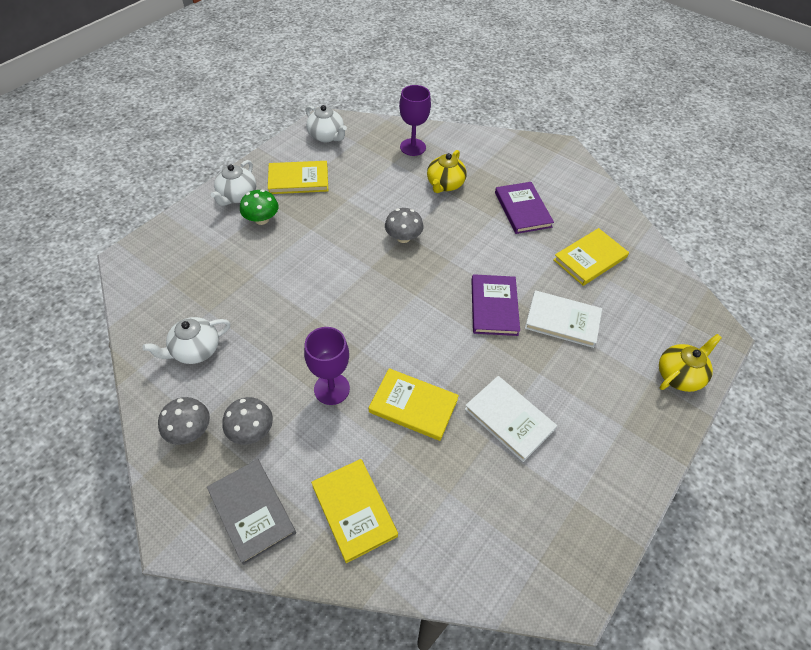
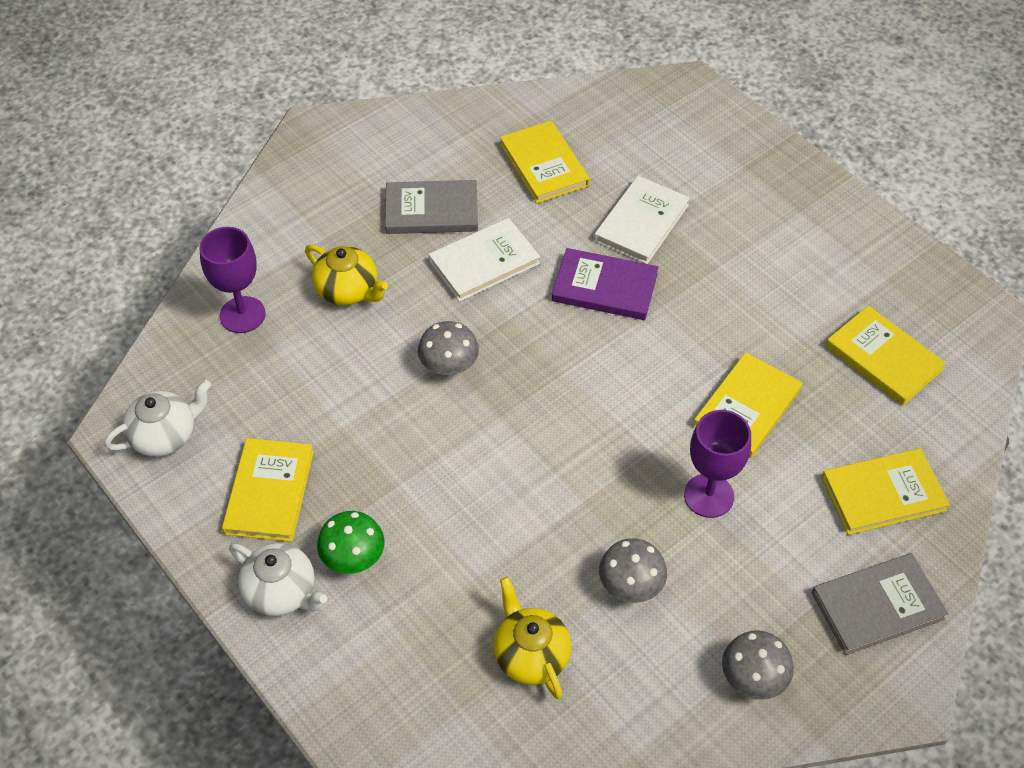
camera: 75 degrees left, 0 degrees up
white teapot [143,317,231,364] -> none
grey mushroom [222,397,273,445] -> grey mushroom moved to [599,538,667,603]
white book [465,376,557,462] -> white book moved to [429,218,540,302]
purple book [495,182,554,234] -> grey book [385,180,478,234]
yellow teapot [659,334,722,392] -> yellow teapot moved to [493,577,571,699]
none -> yellow book [826,305,946,406]

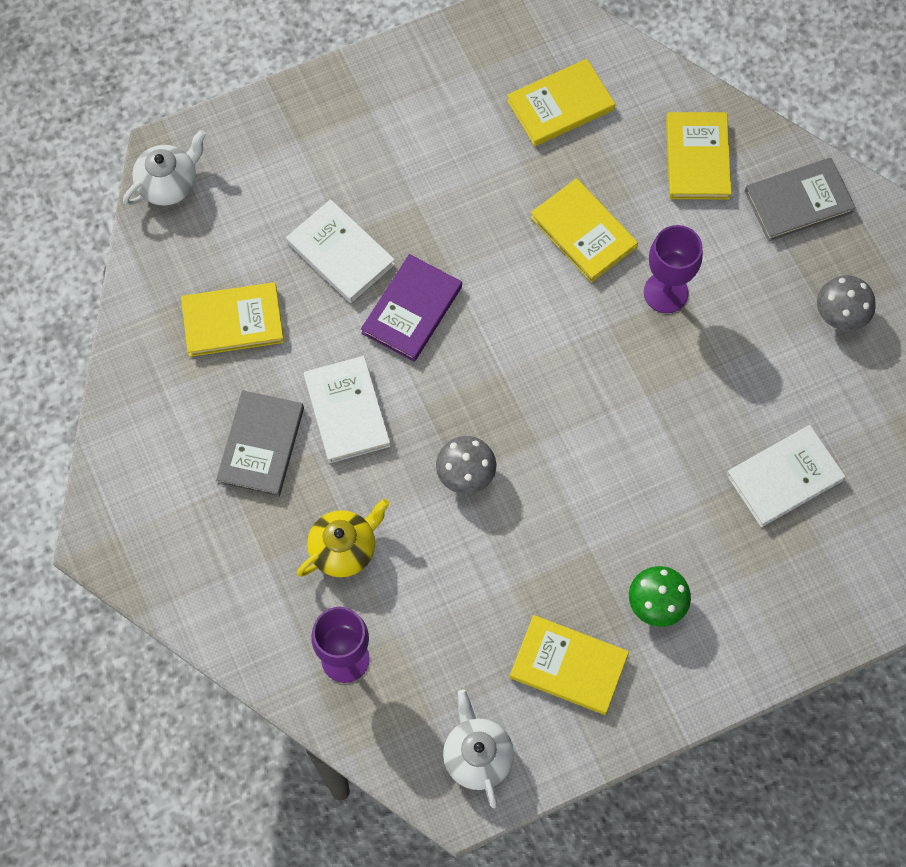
camera: 75 degrees left, 15 degrees up
white teapot [229,543,327,616] -> white teapot moved to [123,130,206,206]
yellow teapot [493,577,571,699] -> white book [727,425,846,527]
grey mushroom [599,538,667,603] -> none
grey book [812,553,948,655] -> grey book turned 75 degrees clockwise [745,158,856,242]

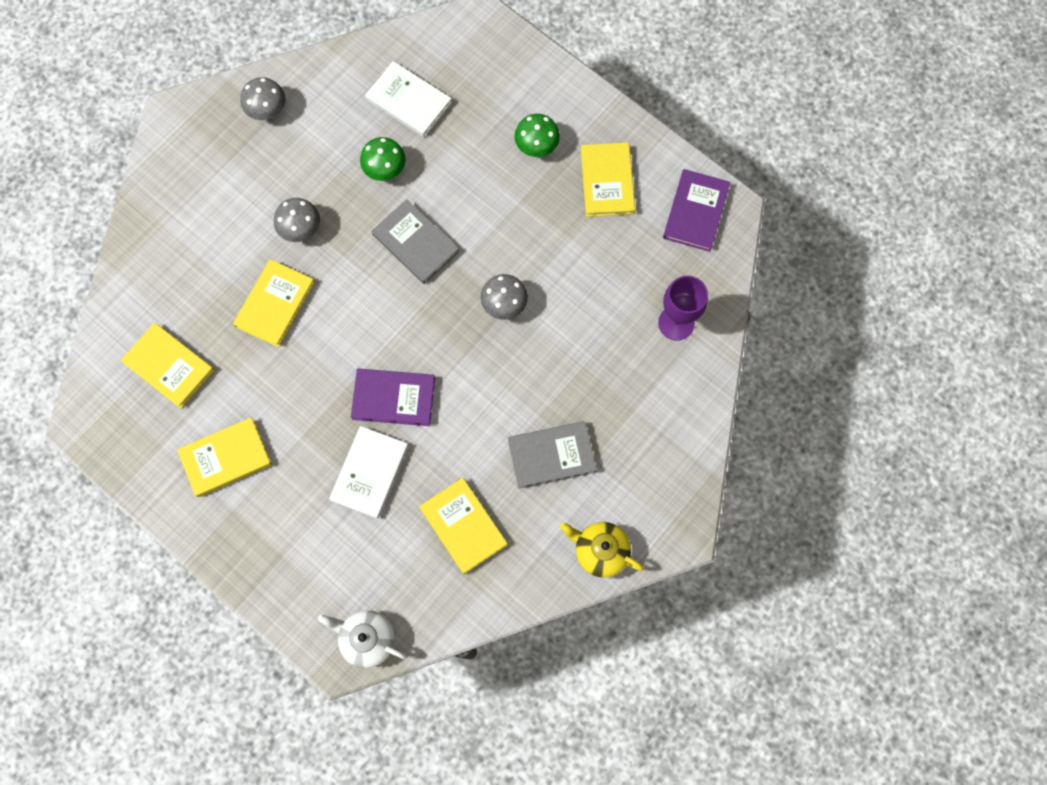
camera: 115 degrees left, 5 degrees up
yellow teapot [297,499,389,577] -> yellow teapot moved to [560,522,644,578]
white book [304,356,390,463] -> none
white teapot [443,689,514,808] -> purple book [663,169,730,252]
purple goblet [644,225,703,313] -> grey mushroom [274,198,320,242]
yellow book [666,112,732,199] -> yellow book moved to [177,417,272,497]
grey book [745,158,856,242] -> grey book moved to [372,199,459,284]
none -> green mushroom [360,137,406,181]

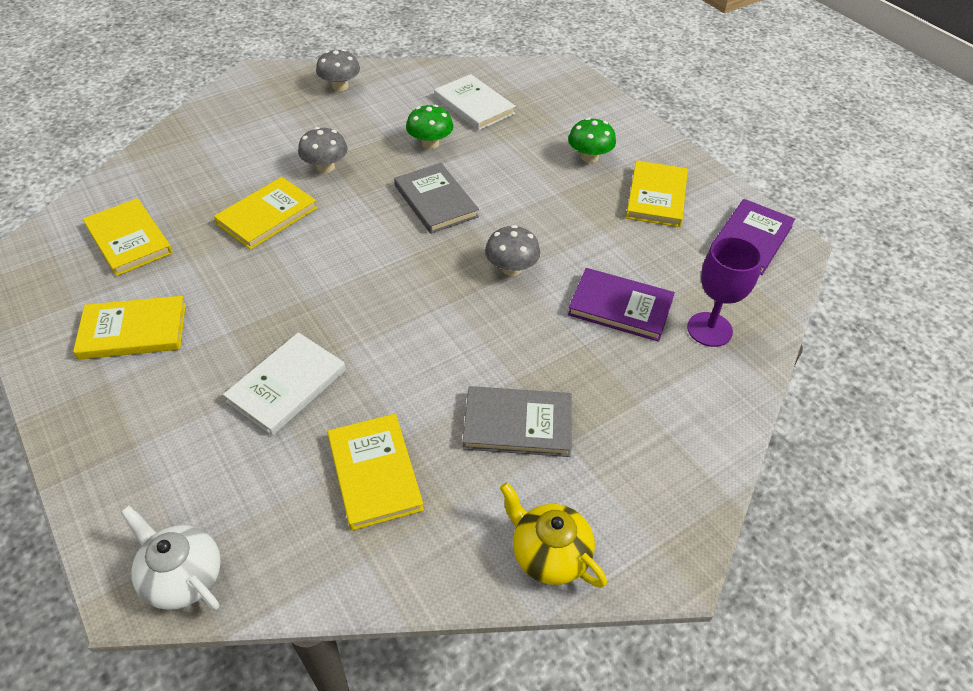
camera: 15 degrees right, 25 degrees down
purple book [351,369,435,426] -> purple book moved to [568,268,675,342]

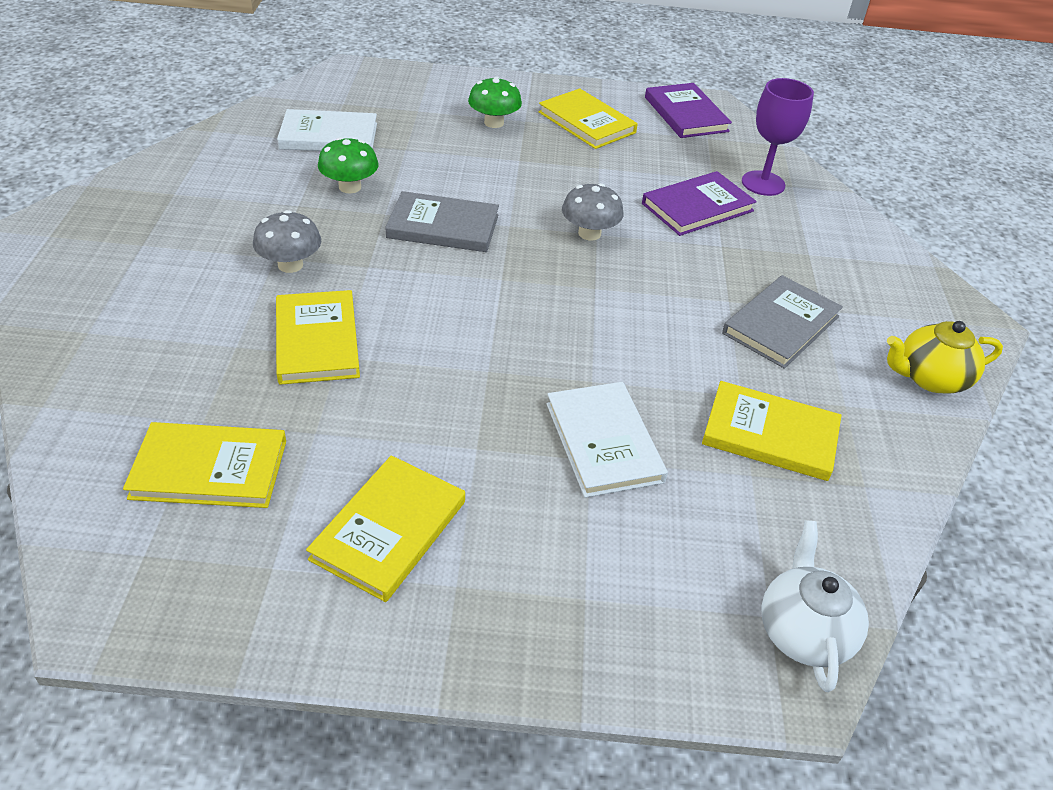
camera: 55 degrees left, 5 degrees down
white teapot [121,506,221,611] -> white teapot turned 105 degrees clockwise [762,521,869,692]
grey mushroom [316,49,360,91] -> none

